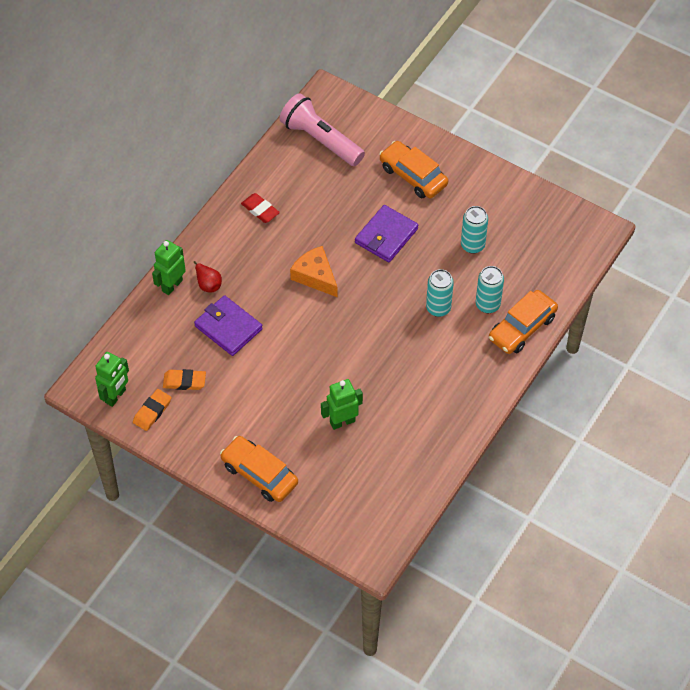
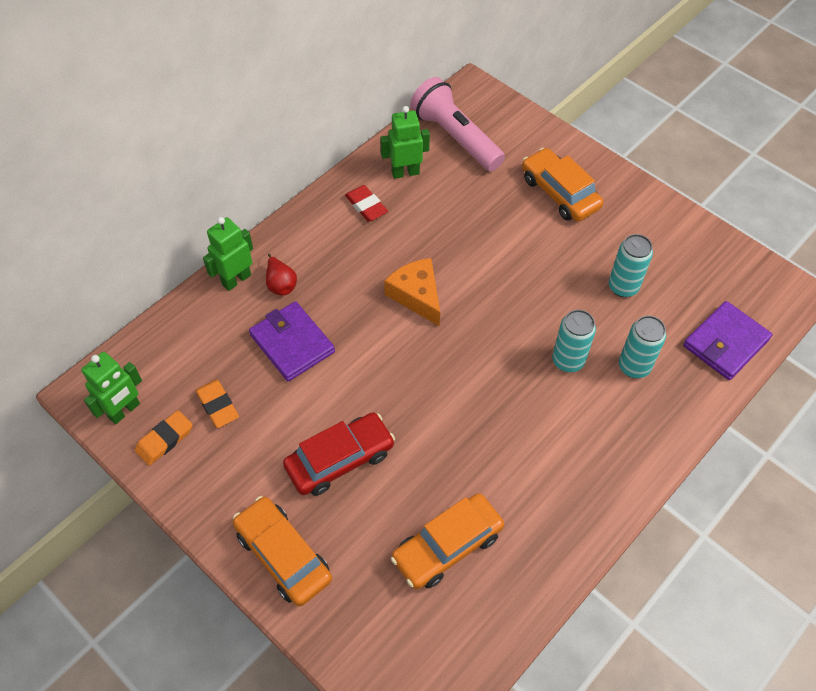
camera: 10 degrees right, 0 degrees up
orange eraser [163,369,206,390] -> orange eraser turned 45 degrees clockwise [195,380,239,428]
green robot [321,379,363,430] -> green robot moved to [380,106,430,179]
purple wallet [355,205,418,262] -> purple wallet moved to [683,301,772,380]
orange car [489,290,558,354] -> orange car moved to [391,493,504,590]
none -> red car [283,413,395,496]

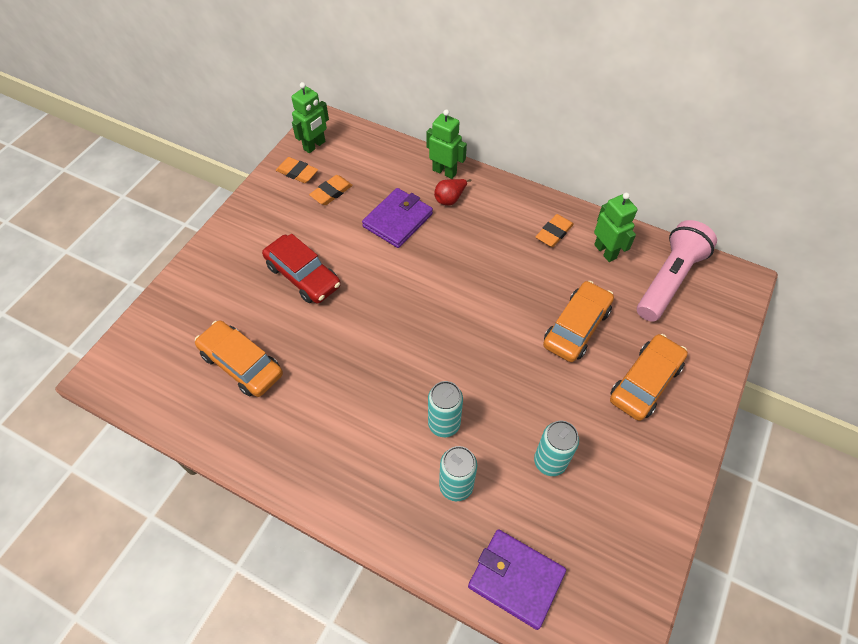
camera: 75 degrees right, 0 degrees up
green robot [81,352,142,424] -> green robot turned 75 degrees counterclockwise [291,82,329,153]
orange car [233,496,332,607] -> orange car moved to [543,281,614,362]
red eraser [345,185,388,222] -> orange eraser [536,214,574,247]
orange cheese [384,258,440,326] -> none

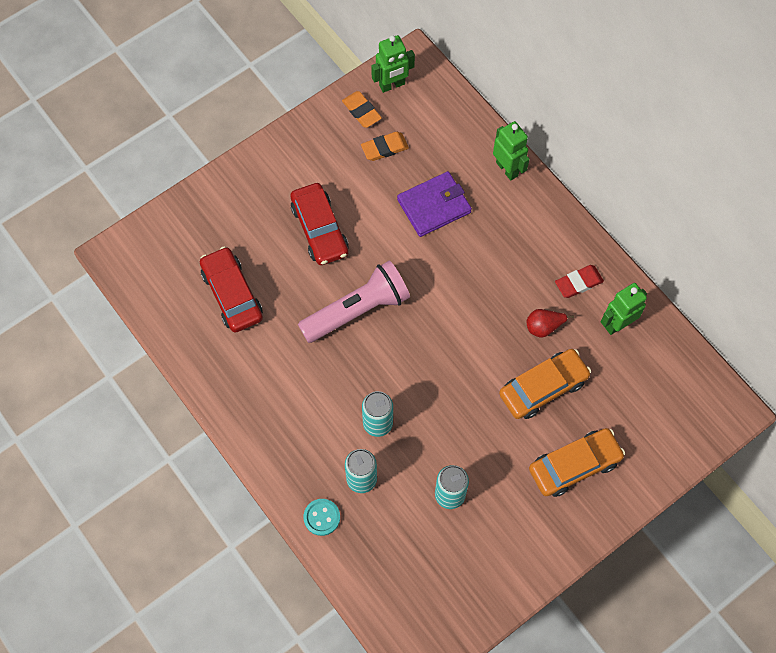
camera: 25 degrees right, 10 degrees up
orange car [195,320,283,397] -> red car [200,247,263,333]
red pear [434,179,471,206] -> red pear moved to [527,309,574,338]
purple wallet [468,529,566,630] -> none
orange eraser [536,214,574,247] -> red eraser [555,265,604,298]
green robot [594,193,637,262] -> green robot turned 120 degrees counterclockwise [601,283,647,335]
pink flashlight [637,220,717,322] -> pink flashlight moved to [298,261,410,343]
none -> turquoise button [303,499,340,536]

